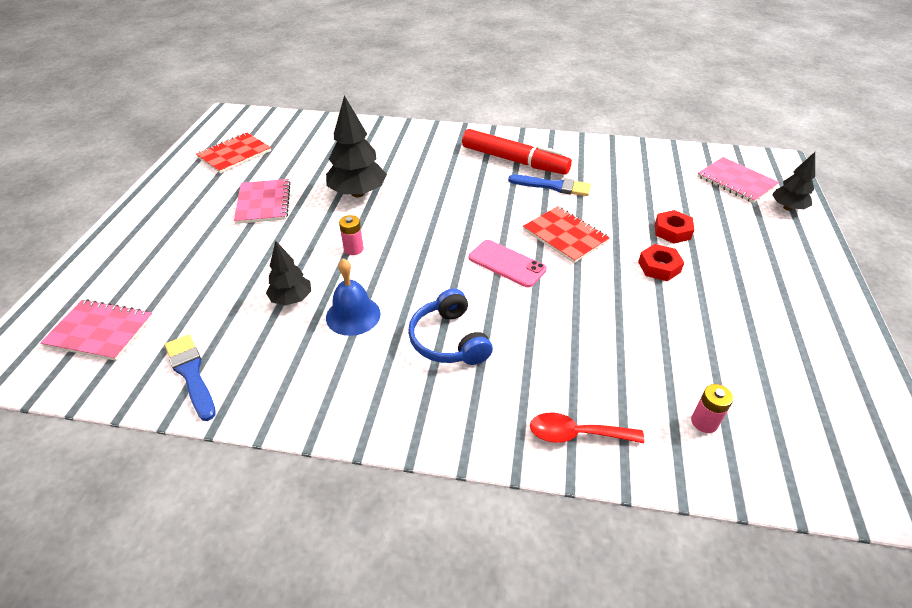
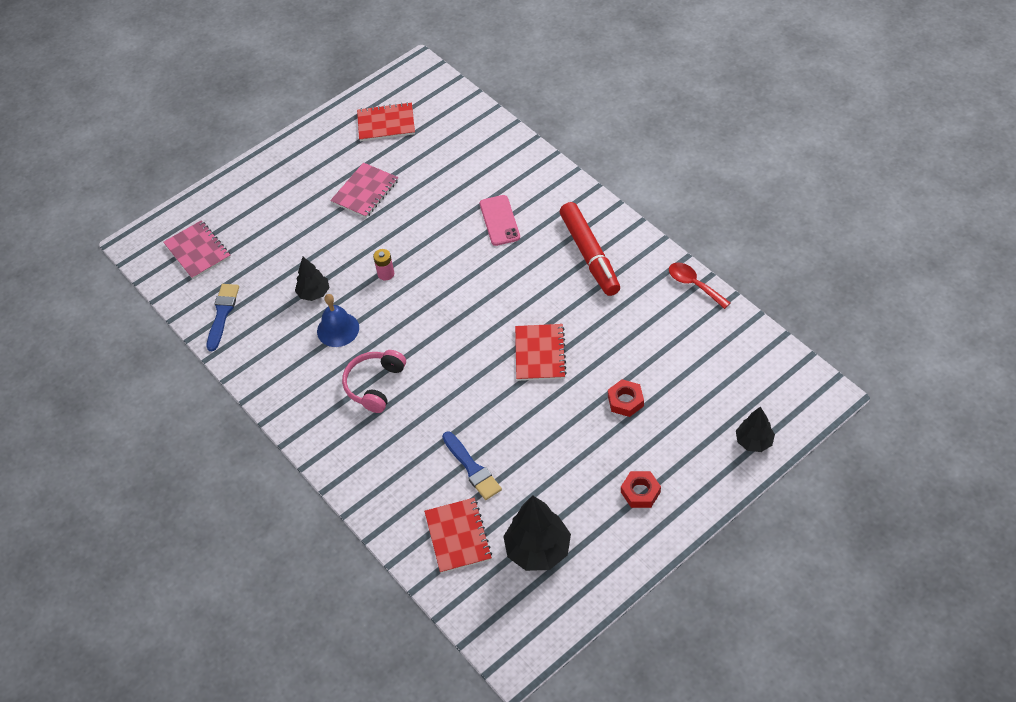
camera: 45 degrees right, 10 degrees up
black tree [326,95,387,197] -> black tree moved to [503,495,571,571]
blue headphones [408,289,493,365] -> pink headphones [342,350,406,413]
pink phone [469,240,547,287] -> pink phone moved to [480,195,520,246]
blue brush [508,175,591,196] -> blue brush moved to [442,431,502,500]
red spoon [530,413,644,443] -> red spoon moved to [669,262,731,309]
red nut [638,244,685,281] -> red nut moved to [621,471,661,508]
pink battery [691,384,733,433] -> red notebook [424,498,492,573]
pink notebook [697,157,779,203] -> none

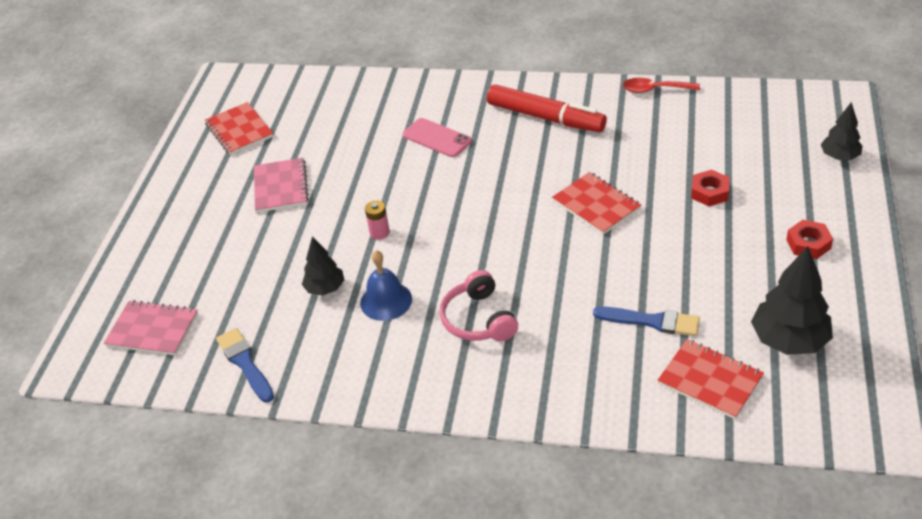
camera: 40 degrees left, 10 degrees down
red notebook [357,102,415,141] -> red notebook turned 75 degrees counterclockwise [205,102,274,155]

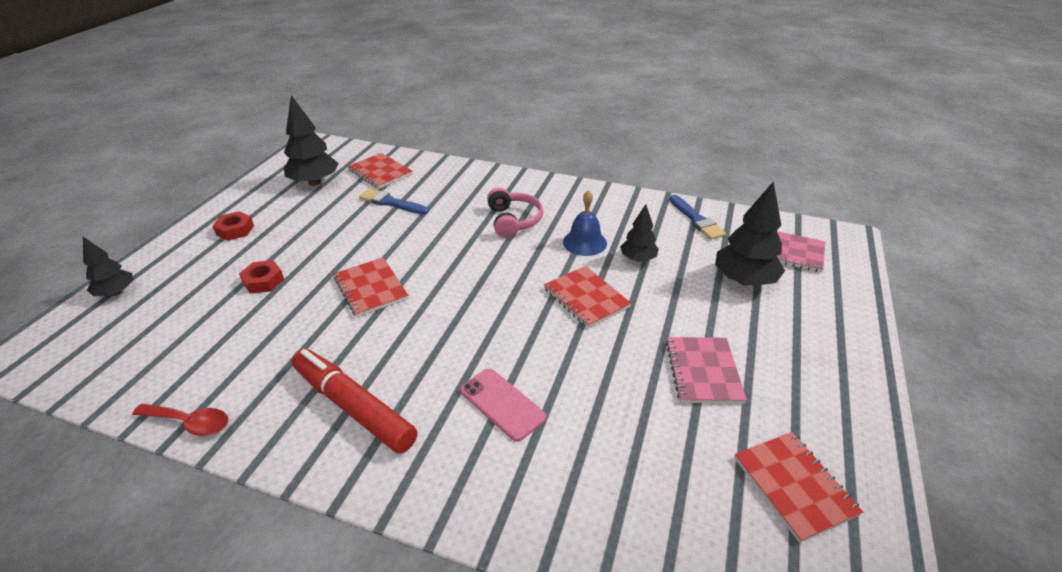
camera: 175 degrees left, 5 degrees down
pink battery [365,200,390,240] -> red notebook [544,266,632,328]
none -> black tree [715,181,785,286]

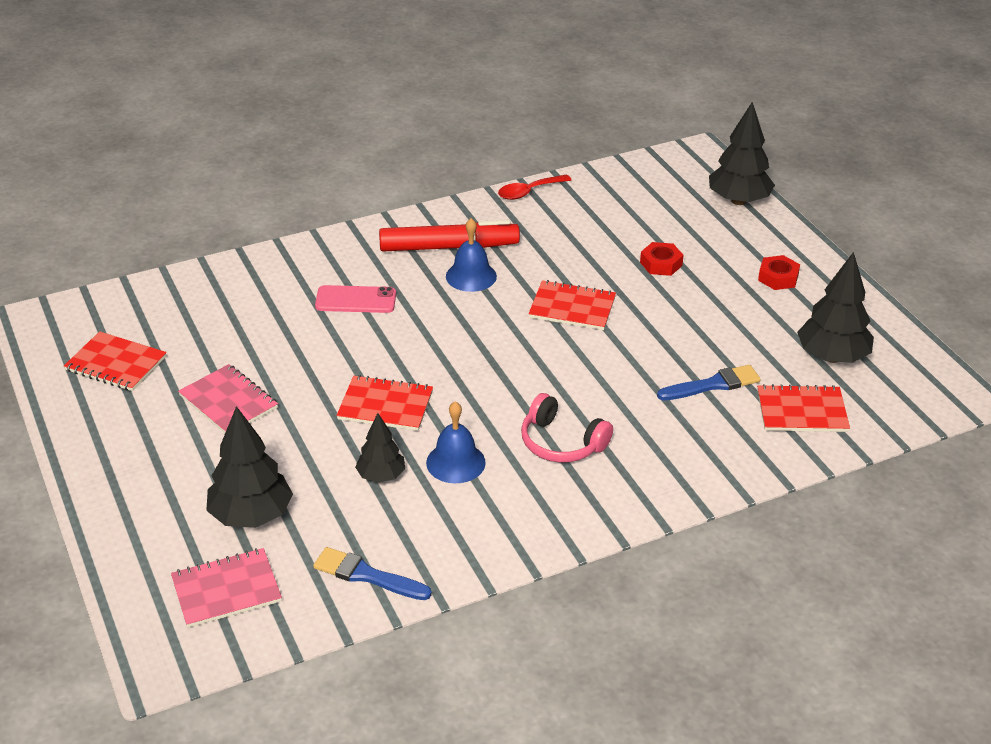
camera: 135 degrees right, 0 degrees up
black tree [83,237,133,296] -> black tree [709,102,775,205], size x1.66
none -> blue bell [446,218,497,292]

